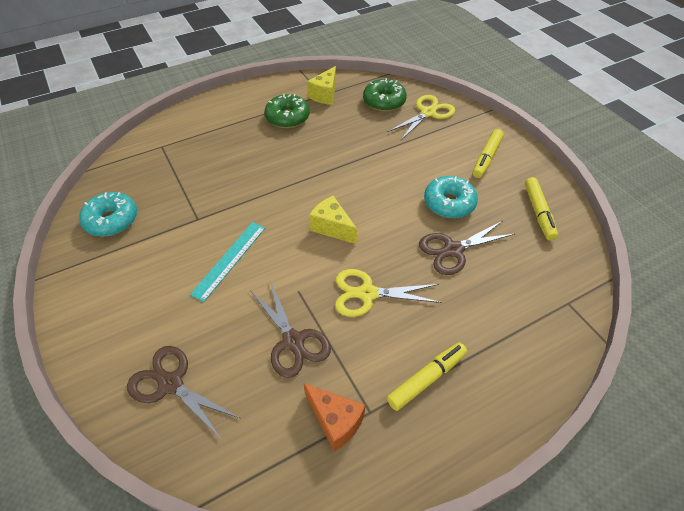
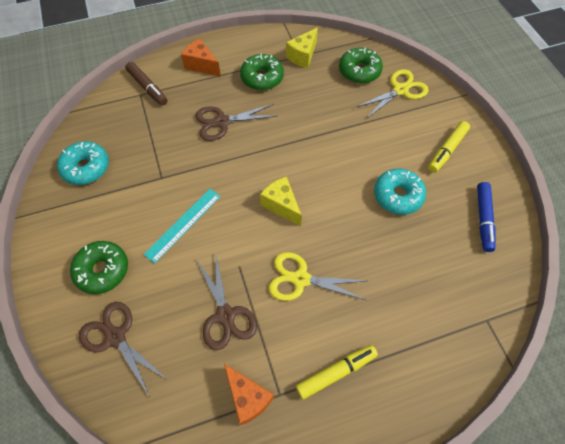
camera: 10 degrees right, 10 degrees up
brown scissors [419,221,516,275] -> brown scissors moved to [195,104,277,141]
yellow marker [525,177,558,241] -> blue marker [477,182,496,252]
none -> green donut [70,241,128,294]
none -> brown marker [125,62,167,106]
none -> orange cheese [181,39,221,77]

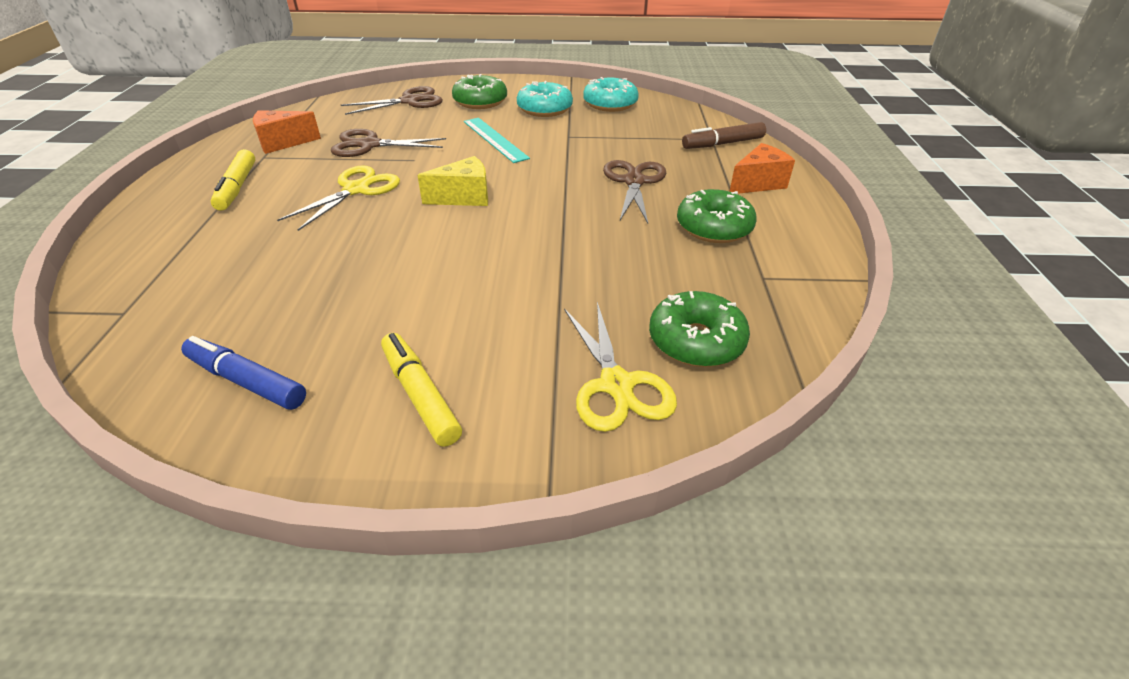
camera: 110 degrees right, 20 degrees down
yellow cheese [286,27,318,68] -> none
turquoise donut [374,169,426,215] -> turquoise donut moved to [517,81,573,117]

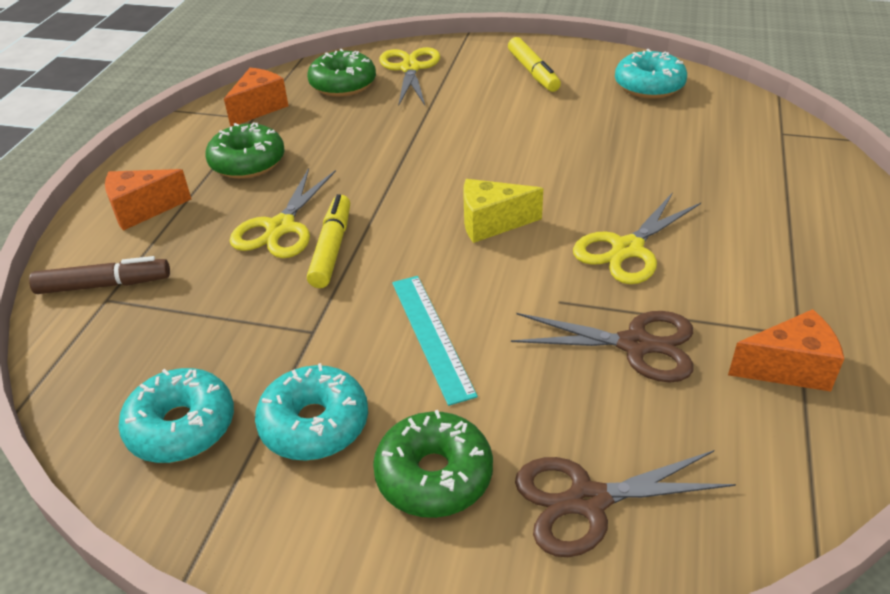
camera: 165 degrees left, 0 degrees up
blue marker [181,336,306,410] -> turquoise donut [615,49,687,99]
yellow marker [211,149,255,211] -> yellow marker moved to [307,194,350,288]
brown scissors [603,160,666,223] -> yellow scissors [230,168,336,258]
none -> orange cheese [224,68,288,127]

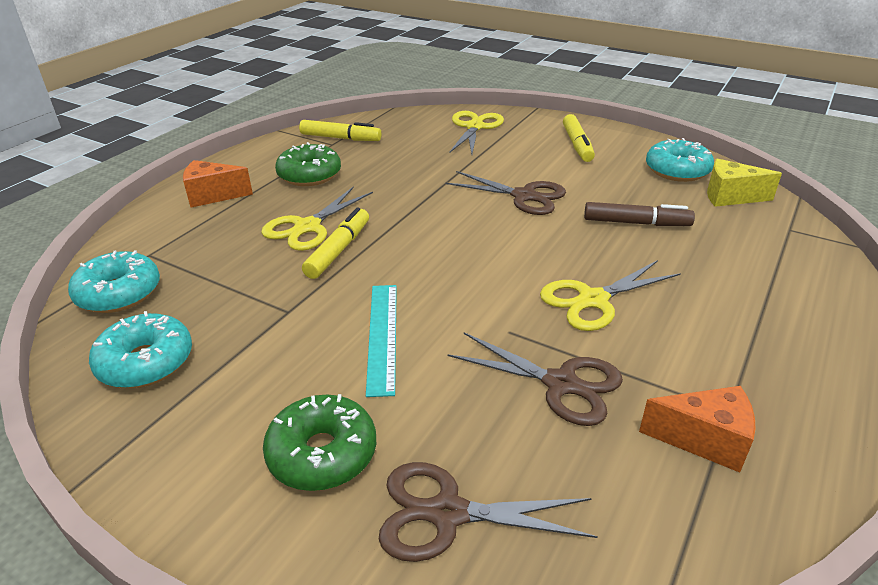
camera: 15 degrees right, 5 degrees down
brown marker [29,256,170,294] -> brown marker moved to [584,202,695,226]
orange cheese [224,68,288,127] -> yellow marker [299,120,382,141]
turquoise donut [255,363,368,461] -> turquoise donut moved to [68,250,160,313]
green donut [307,49,376,97] -> none
yellow cheese [463,179,543,243] -> yellow cheese moved to [707,159,782,207]
none -> brown scissors [446,171,566,215]

